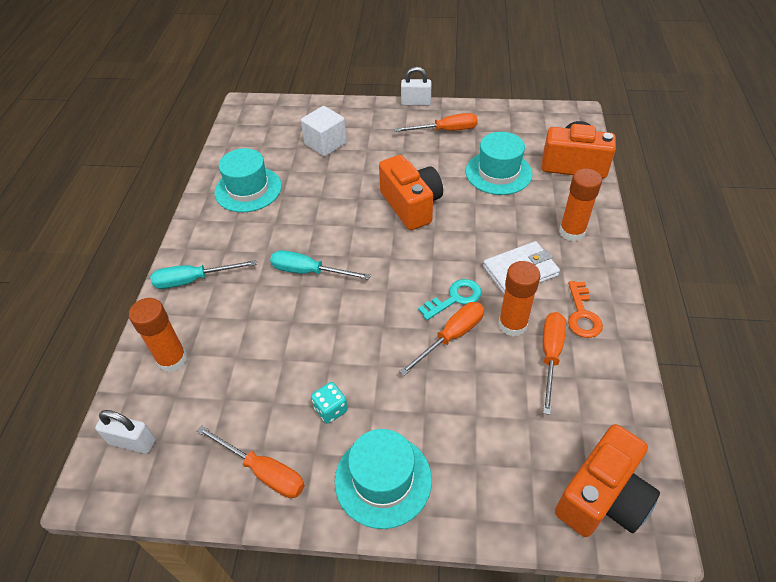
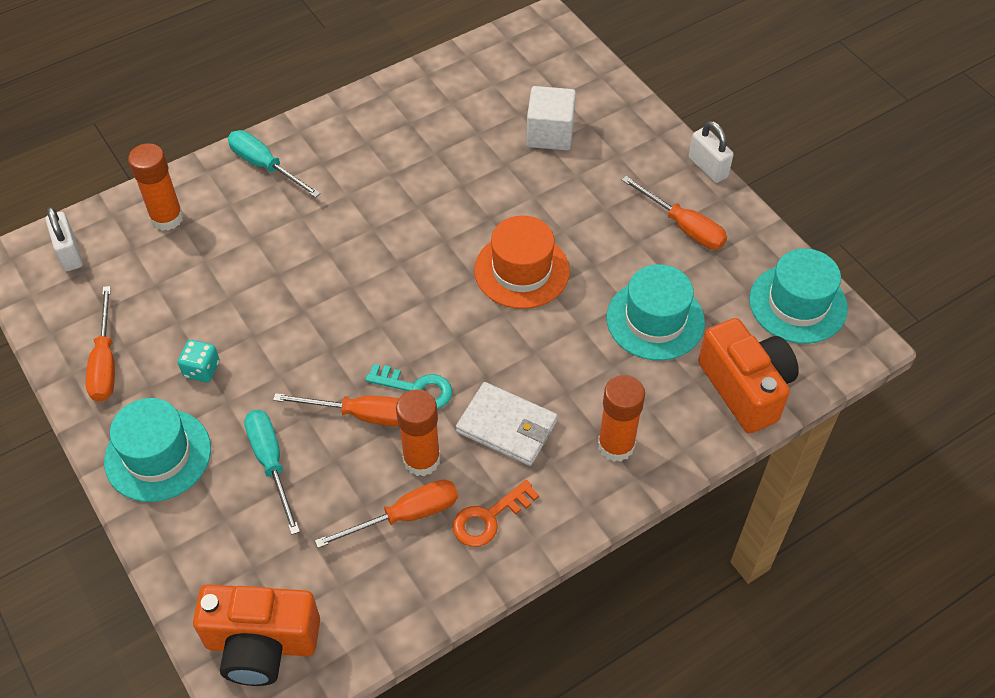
camera: 50 degrees right, 5 degrees up
turquoise hat [214,148,282,212] -> turquoise hat moved to [749,248,848,344]
turquoise screwdriver [270,250,371,280] -> turquoise screwdriver moved to [244,410,300,535]
orange camera [379,155,443,230] -> orange hat [474,215,570,309]

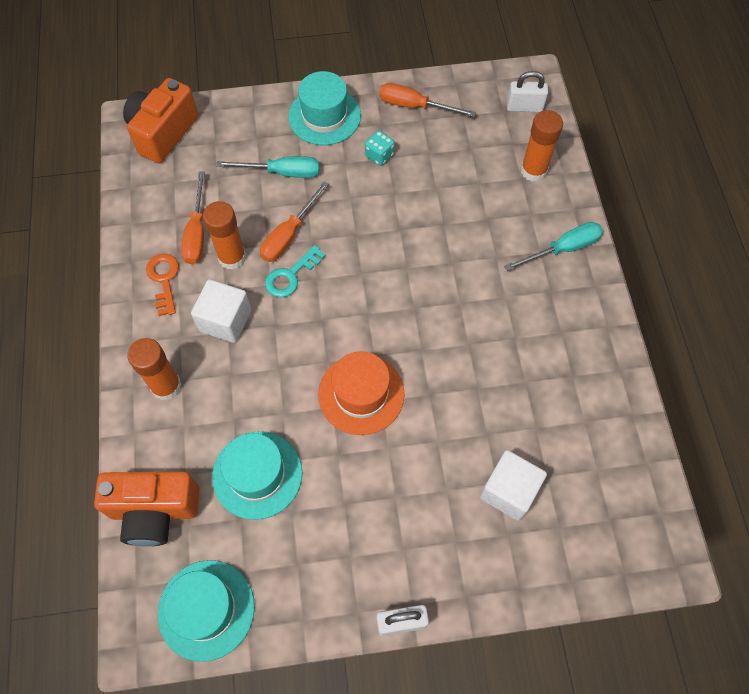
camera: 115 degrees right, 10 degrees up
white wallet [456,382,558,466] -> white cube [191,279,251,343]
orange screwdriver [622,176,727,249] -> none

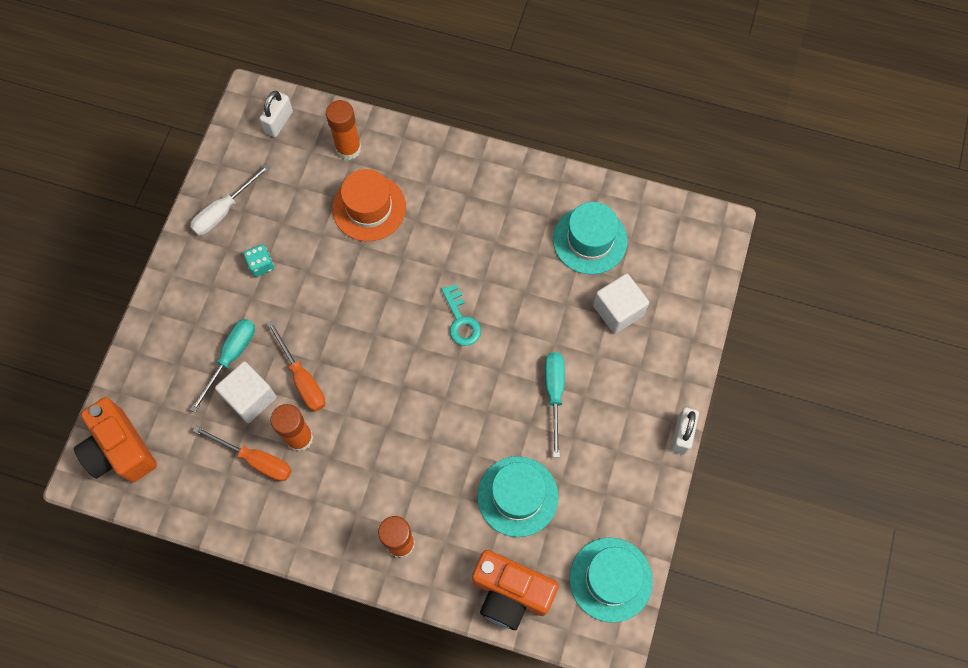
camera: 65 degrees left, 5 degrees up
orange camera [94,472,200,546] -> orange camera turned 90 degrees clockwise [472,550,559,630]
orange key [146,253,179,316] -> none
white cube [191,279,251,343] -> white cube moved to [215,361,277,423]
turquoise key [265,245,326,297] -> turquoise key moved to [441,284,481,346]
turquoise hat [288,71,361,145] -> turquoise hat moved to [553,202,628,275]
orange hat [318,351,405,435] -> orange hat moved to [332,169,406,241]
orange screwdriver [379,83,476,117] -> white screwdriver [190,164,270,236]
turquoise screwdriver [504,222,603,271] -> turquoise screwdriver moved to [545,352,565,458]

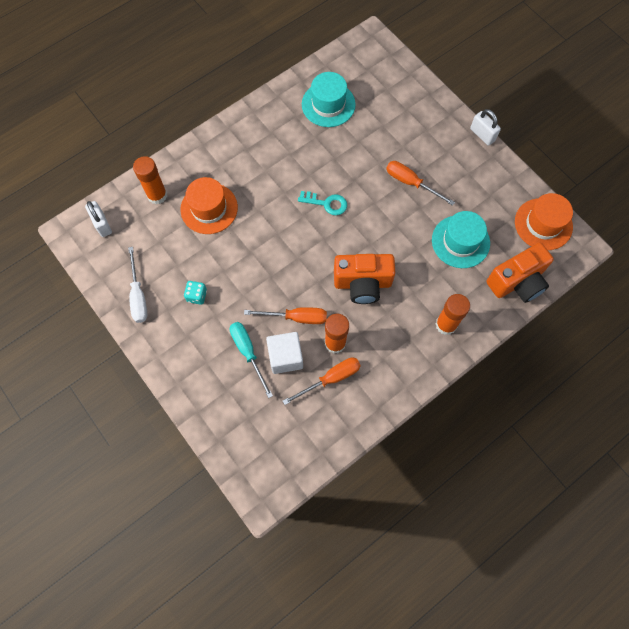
camera: 55 degrees left, 0 degrees up
orange camera [74,397,157,482] -> orange camera moved to [334,254,396,304]
turquoise screwdriver [545,352,565,458] -> orange screwdriver [386,161,455,206]
turquoise hat [569,537,653,623] -> orange hat [515,193,573,250]
white cube [593,274,649,334] -> none

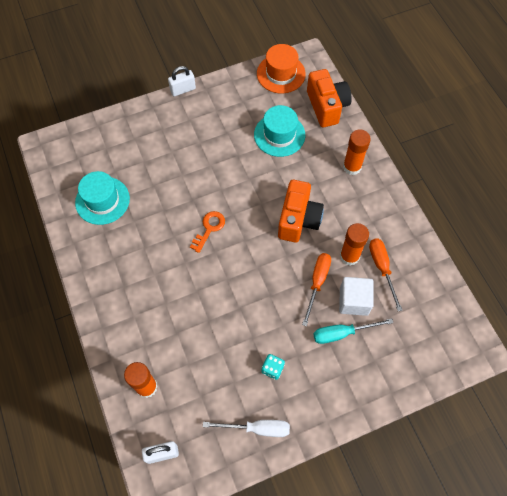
camera: 75 degrees left, 5 degrees down
orange hat [180,177,238,234] -> none
turquoise key [298,191,347,215] -> orange key [190,211,225,253]
orange screwdriver [386,161,455,206] -> none

